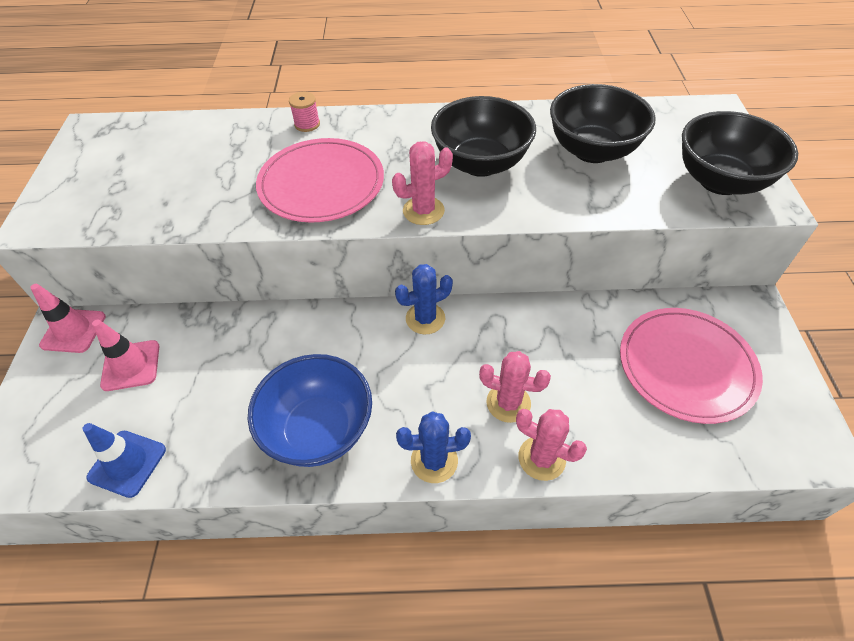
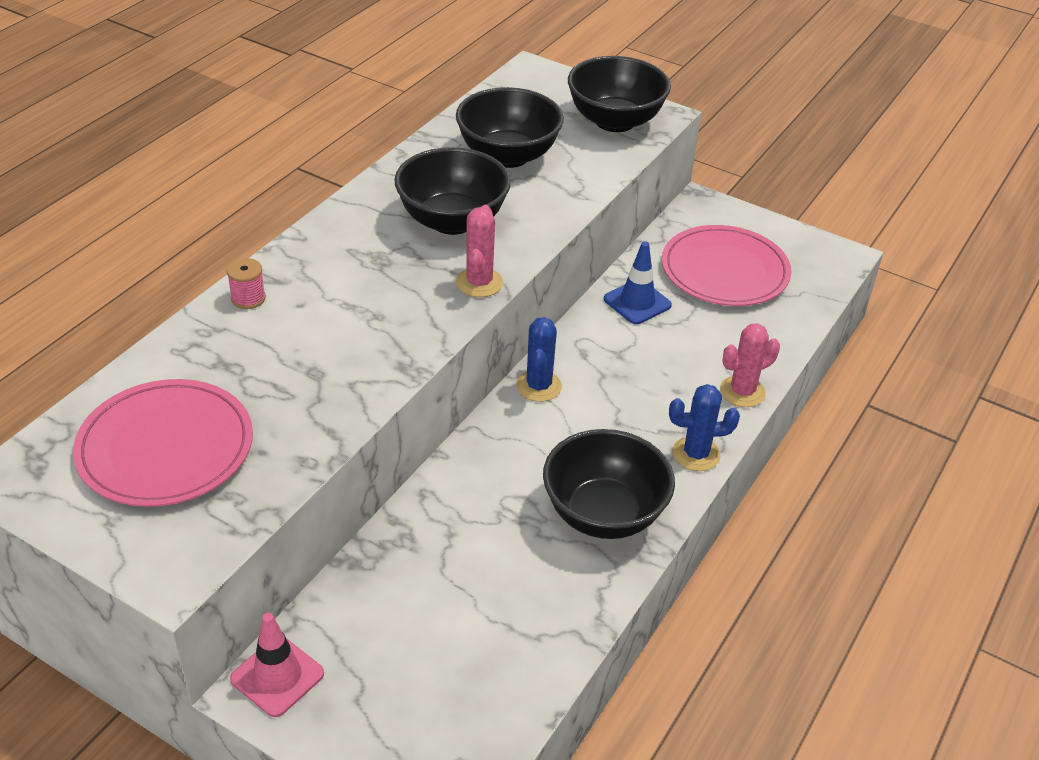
camera: 60 degrees left, 10 degrees down
blue traffic cone [83,423,166,498] -> blue traffic cone moved to [604,241,672,324]
pink traffic cone [92,320,160,391] -> none
blue bowl [248,354,372,467] -> black bowl [543,429,675,539]
pink plate [256,138,384,223] -> pink plate moved to [73,379,253,507]
blue cactus [396,411,471,483] -> blue cactus turned 60 degrees clockwise [669,384,740,471]
pink cactus [479,351,551,423] -> none

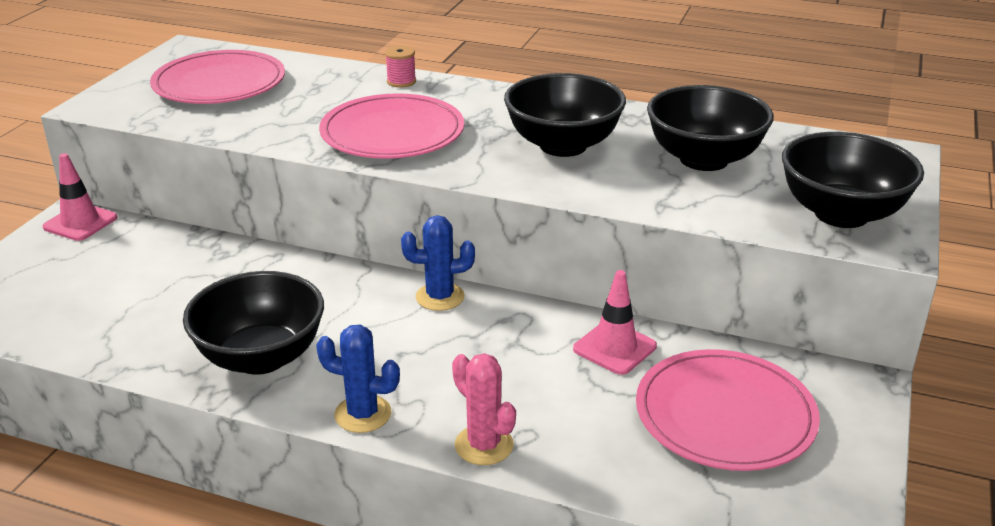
camera: 80 degrees right, 10 degrees down
pink cactus [456,205,503,297] -> none
blue traffic cone [604,241,672,324] -> pink traffic cone [573,270,657,375]
blue cactus [669,384,740,471] -> blue cactus turned 60 degrees counterclockwise [316,325,400,433]
none -> pink plate [319,93,464,159]

